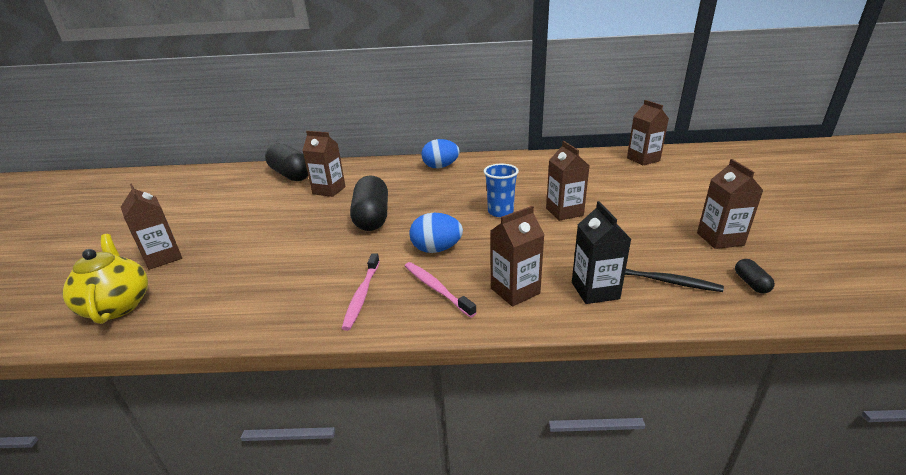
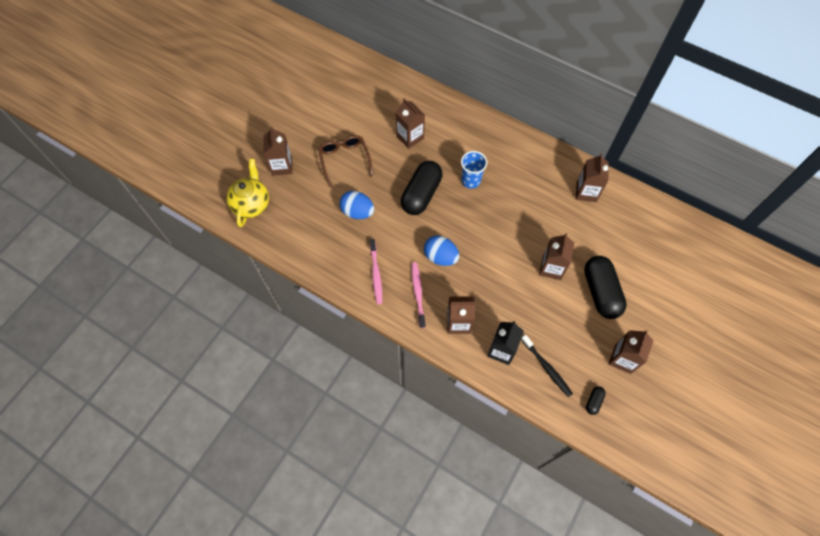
camera: 30 degrees right, 35 degrees up
black capsule [265,143,308,181] -> black capsule moved to [584,256,627,319]
pink toothbrush [342,254,380,331] -> pink toothbrush turned 45 degrees counterclockwise [370,239,382,304]
blue egg [422,139,460,168] -> blue egg moved to [339,191,374,219]
blue cup [484,164,519,217] -> blue cup moved to [461,151,487,189]
brown carton [627,100,669,165] -> brown carton moved to [576,154,609,202]
none -> brown glasses [318,135,373,188]

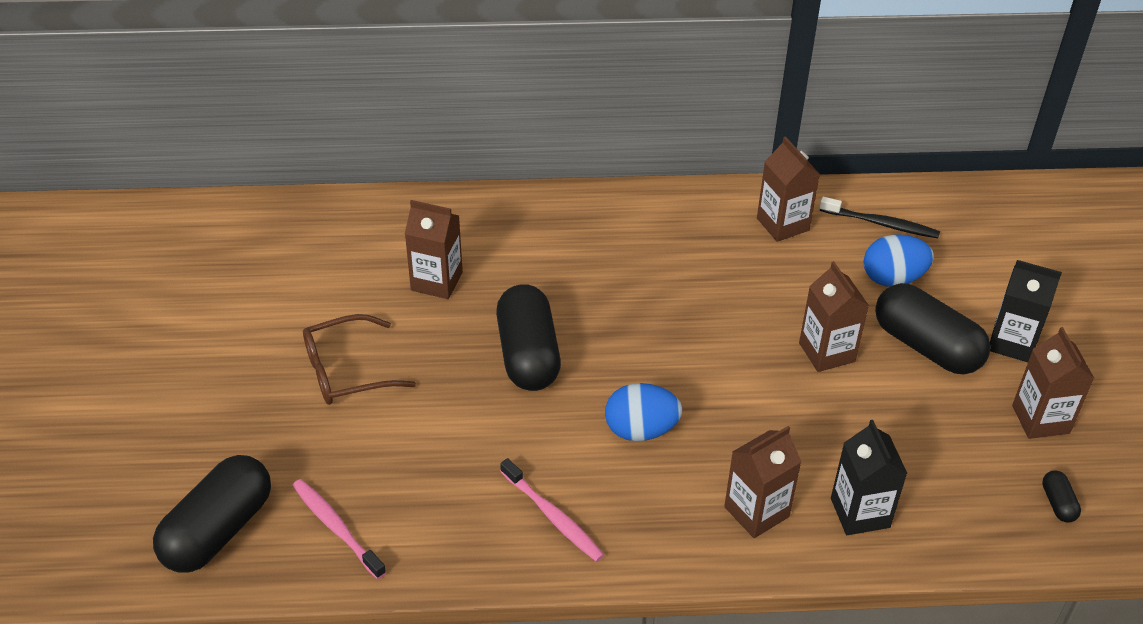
camera: 35 degrees left, 20 degrees down
yellow teapot [226,158,269,227] -> black capsule [153,455,271,573]
brown carton [263,127,292,176] -> none
brown glasses [318,135,373,188] -> brown glasses turned 60 degrees counterclockwise [303,314,416,405]
blue egg [339,191,374,219] -> blue egg moved to [864,234,934,287]
pink toothbrush [412,262,426,328] -> pink toothbrush moved to [292,479,386,579]
blue cup [461,151,487,189] -> none
black toothbrush [521,335,573,397] -> black toothbrush moved to [820,197,940,238]
none -> black carton [990,260,1062,362]

